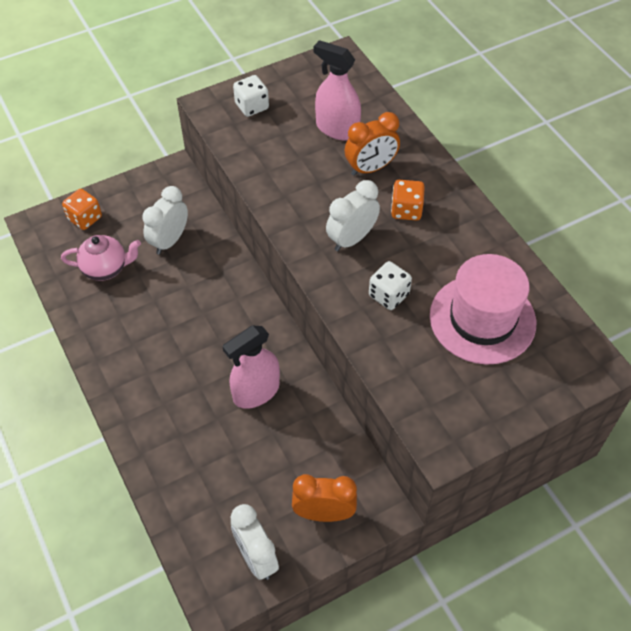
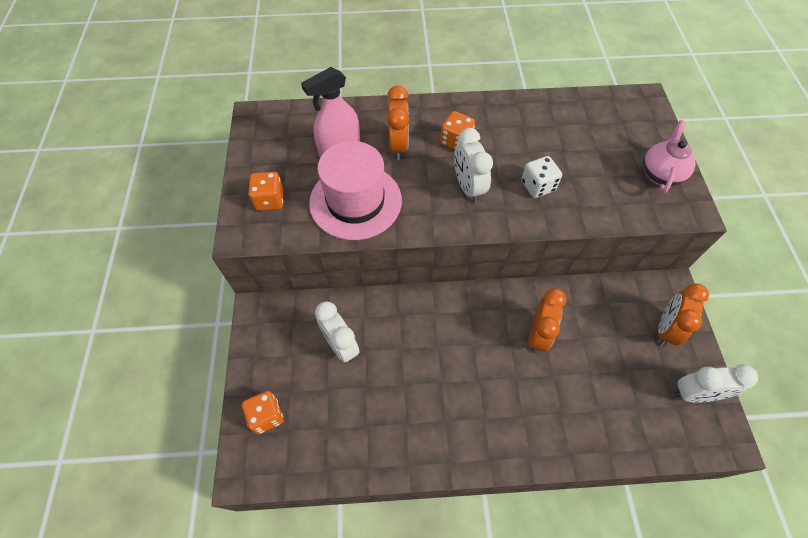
camera: 65 degrees left, 5 degrees up
pink teapot [61,235,141,281] -> pink teapot moved to [643,120,696,193]
pink spray bottle [222,326,280,409] -> orange clock [528,289,566,353]
white dice [233,75,269,117] -> orange dice [248,172,283,211]
pink hat [430,254,536,365] -> pink hat moved to [309,141,402,240]

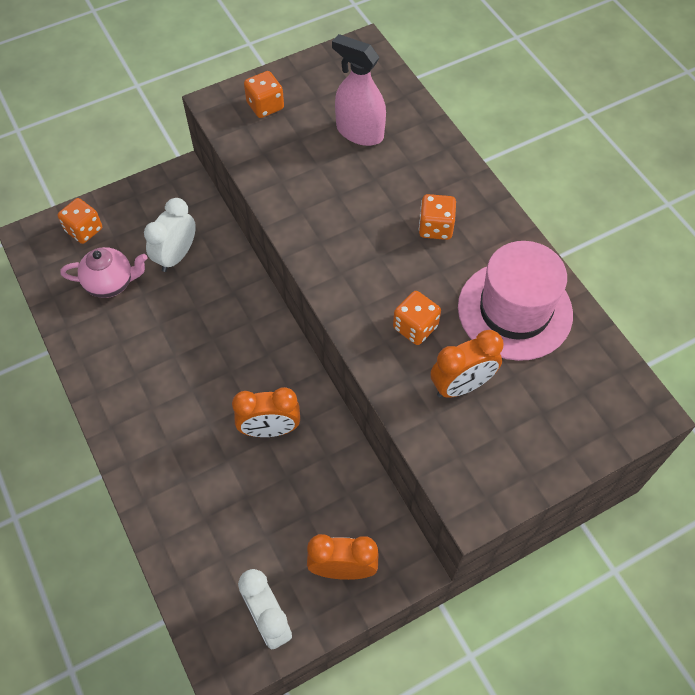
camera: 65 degrees right, 0 degrees up
pink hat [309,141,402,240] -> pink hat moved to [458,241,573,361]
orange clock [387,86,409,160] -> orange clock moved to [430,330,503,398]
white clock [454,128,493,203] -> none
white dice [521,156,562,198] -> orange dice [393,291,441,345]
pink teapot [643,120,696,193] -> pink teapot moved to [61,247,148,298]

